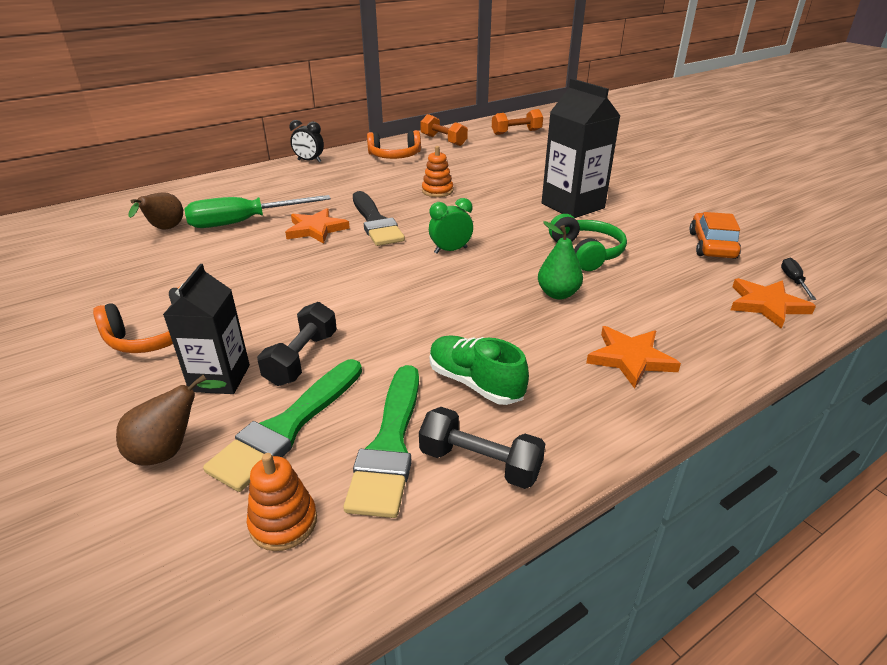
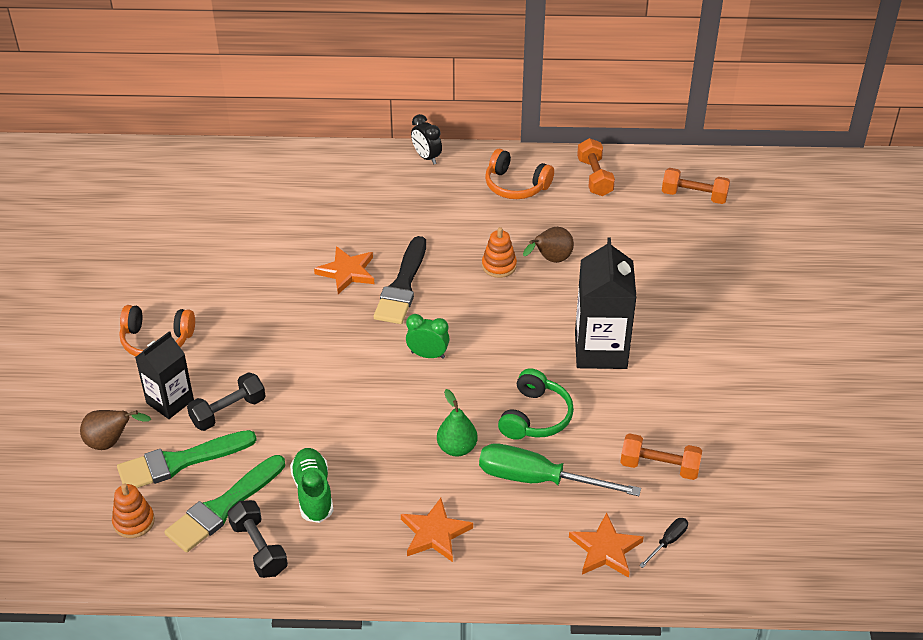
camera: 35 degrees right, 10 degrees up
brown pear [128,192,183,230] -> brown pear moved to [523,227,574,263]
green screwdriver [184,195,331,228] -> green screwdriver moved to [479,443,641,496]
orange car [689,212,741,259] -> orange dumbbell [620,433,702,480]

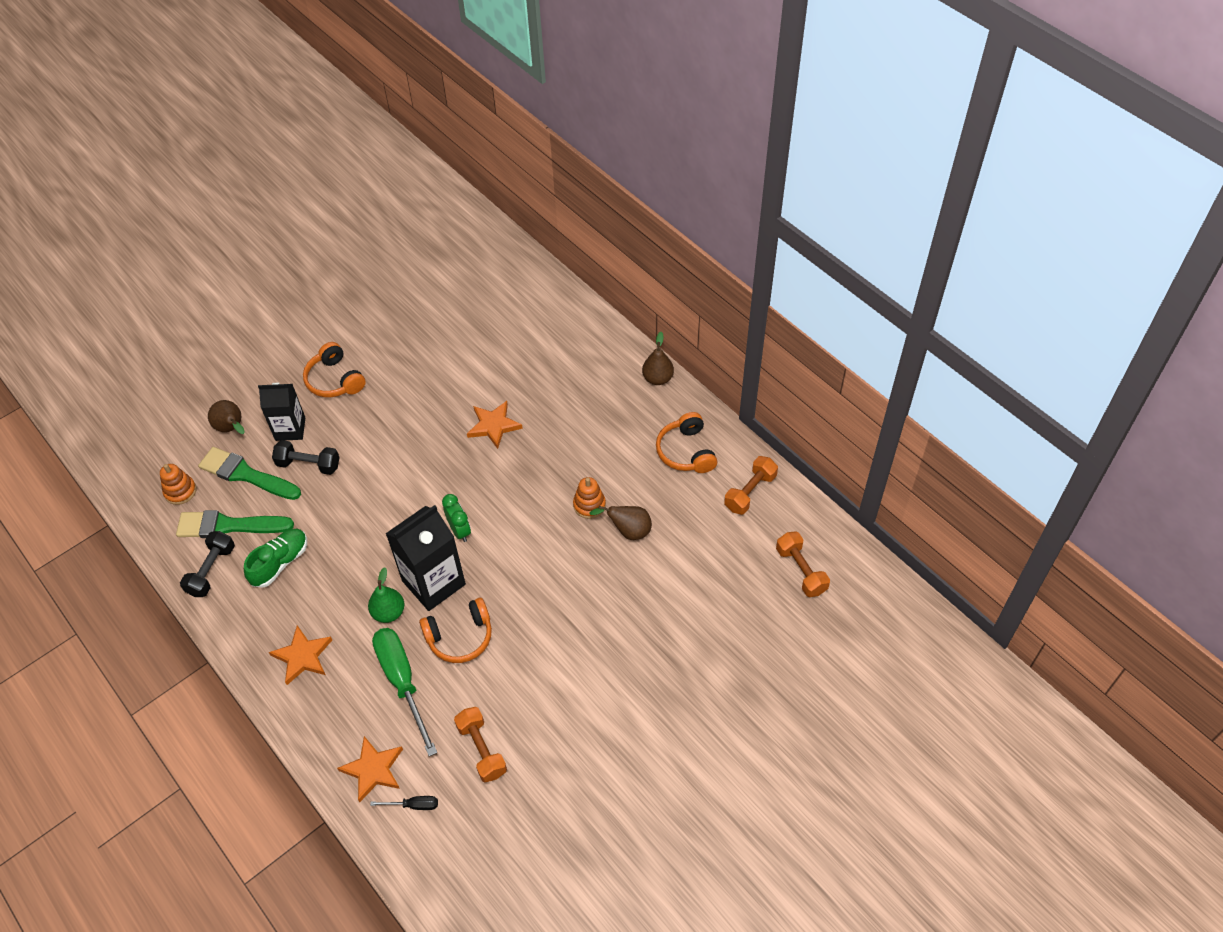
camera: 50 degrees right, 10 degrees up
black brush [374,236,426,324] -> none
black clock [411,114,442,164] -> brown pear [642,332,674,385]
green headphones [498,368,574,440] -> orange headphones [419,598,492,663]
black carton [575,237,637,369] -> black carton moved to [385,505,466,611]

